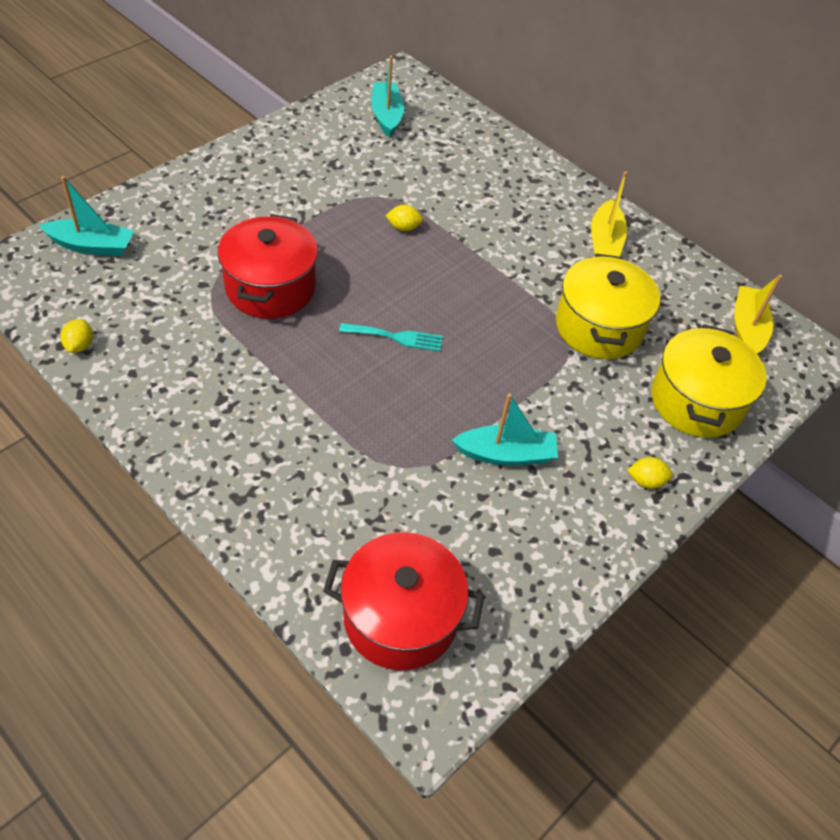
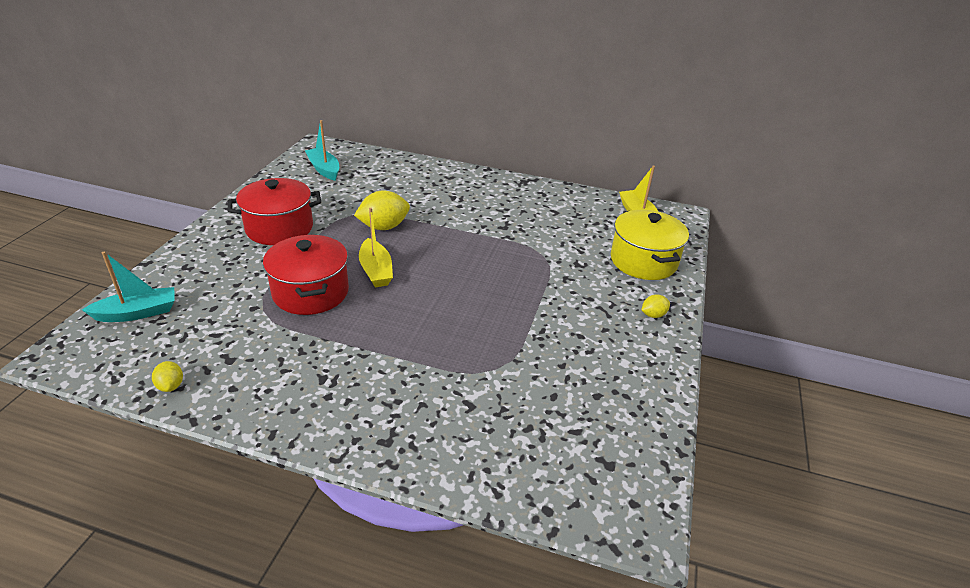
camera: 25 degrees left, 15 degrees down
red pot [323,532,484,671] -> red pot moved to [228,178,321,245]
turquoise fork [339,323,443,351] -> none
yellow lemon [385,205,423,231] -> yellow lemon [354,190,410,230], size x1.94
turquoise boat [452,393,558,465] -> none
yellow pot [556,253,660,359] -> none
yellow boat [591,171,627,257] -> yellow boat moved to [359,208,393,287]

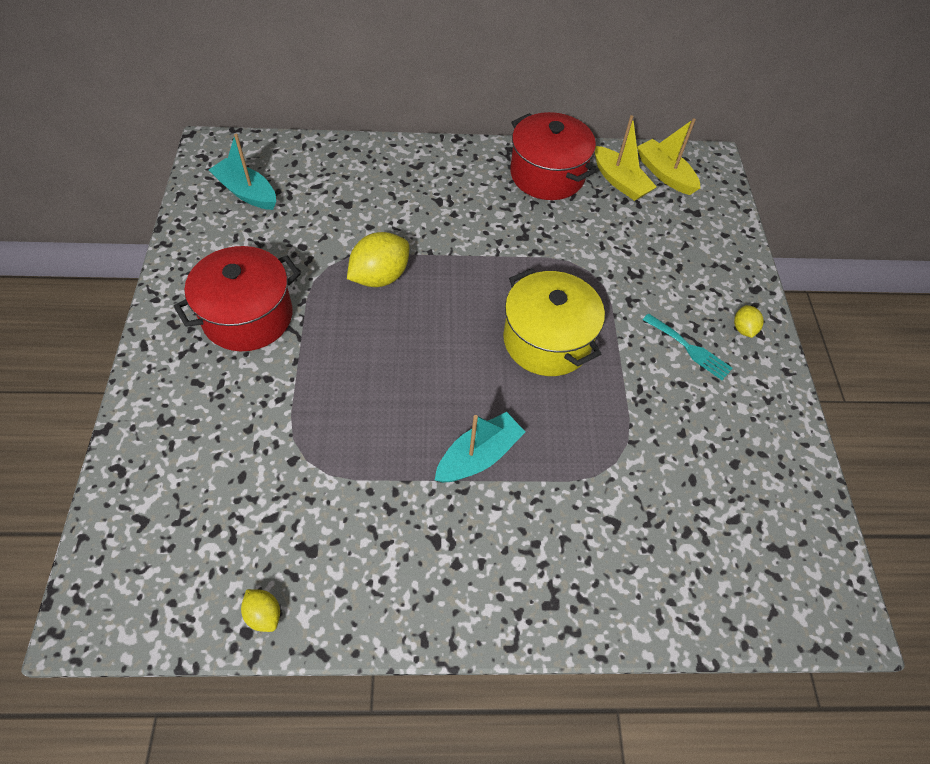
camera: 20 degrees left, 20 degrees up
turquoise boat [82,252,174,322] -> turquoise boat moved to [435,412,525,482]
red pot [263,235,349,315] -> red pot moved to [510,112,596,200]
yellow boat [359,208,393,287] -> yellow boat moved to [595,115,657,201]
yellow pot [611,210,689,280] -> yellow pot moved to [503,268,605,376]
yellow lemon [641,294,670,318] -> yellow lemon turned 45 degrees counterclockwise [734,305,764,338]
none -> turquoise fork [643,313,733,380]

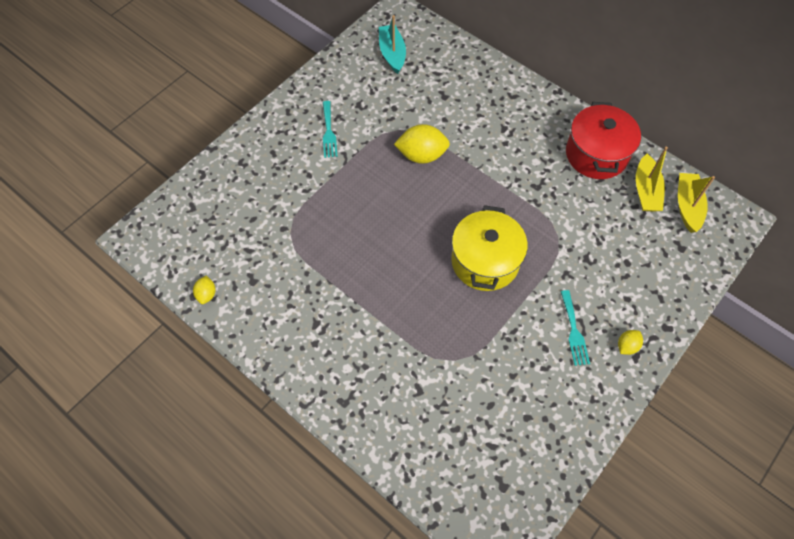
camera: 45 degrees right, 5 degrees up
red pot [174,246,301,351] -> turquoise fork [323,101,338,158]
turquoise boat [435,412,525,482] -> none

